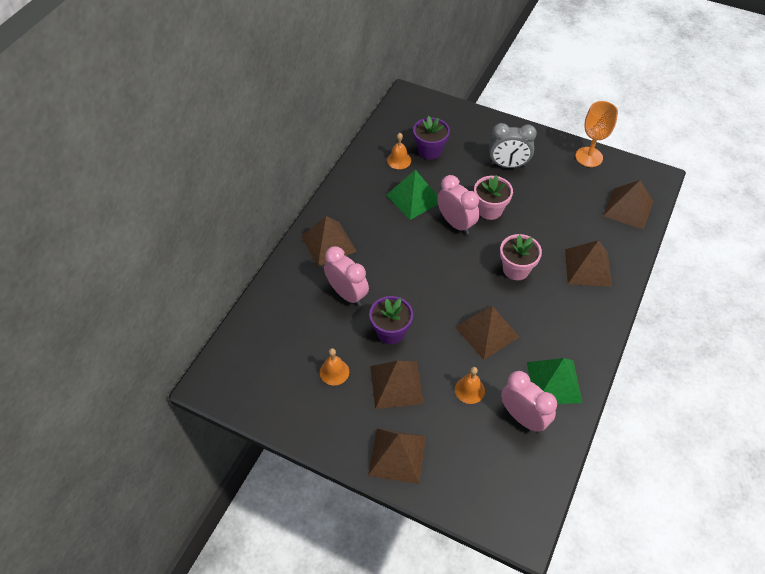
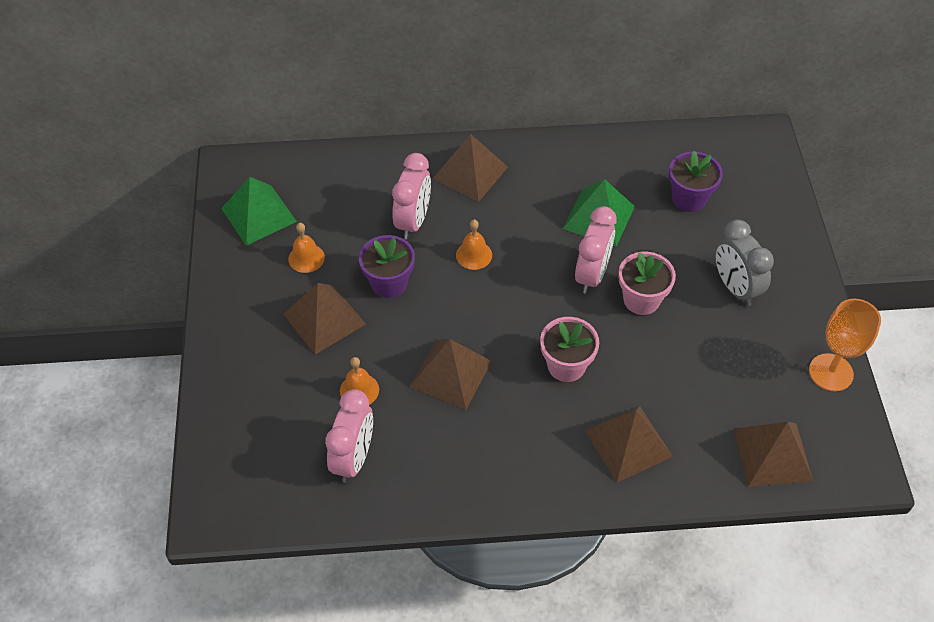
camera: 60 degrees right, 0 degrees up
brown pyramid [368,428,426,484] -> none
orange bell [387,133,411,169] -> orange bell moved to [456,220,492,270]
green pyramid [527,358,582,404] -> green pyramid moved to [221,177,297,246]

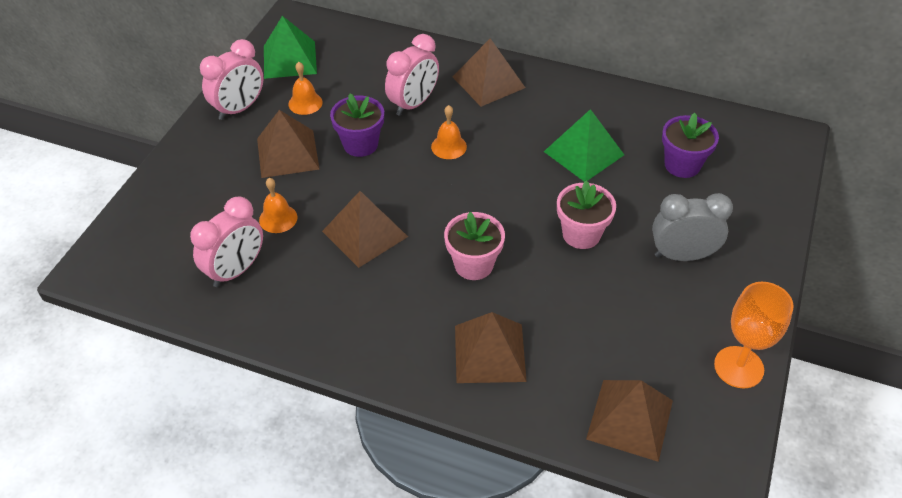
camera: 25 degrees right, 5 degrees down
pink clock [575,206,617,294] -> pink clock moved to [200,39,264,120]
grey clock [715,219,774,306] -> grey clock turned 90 degrees clockwise [652,193,733,261]

